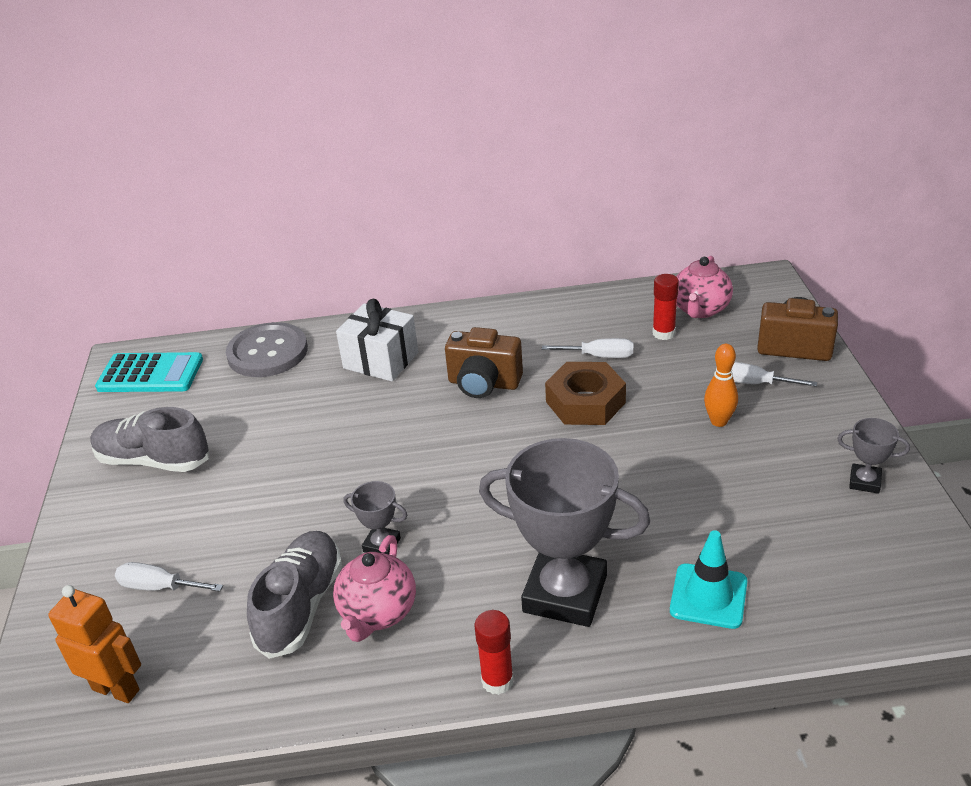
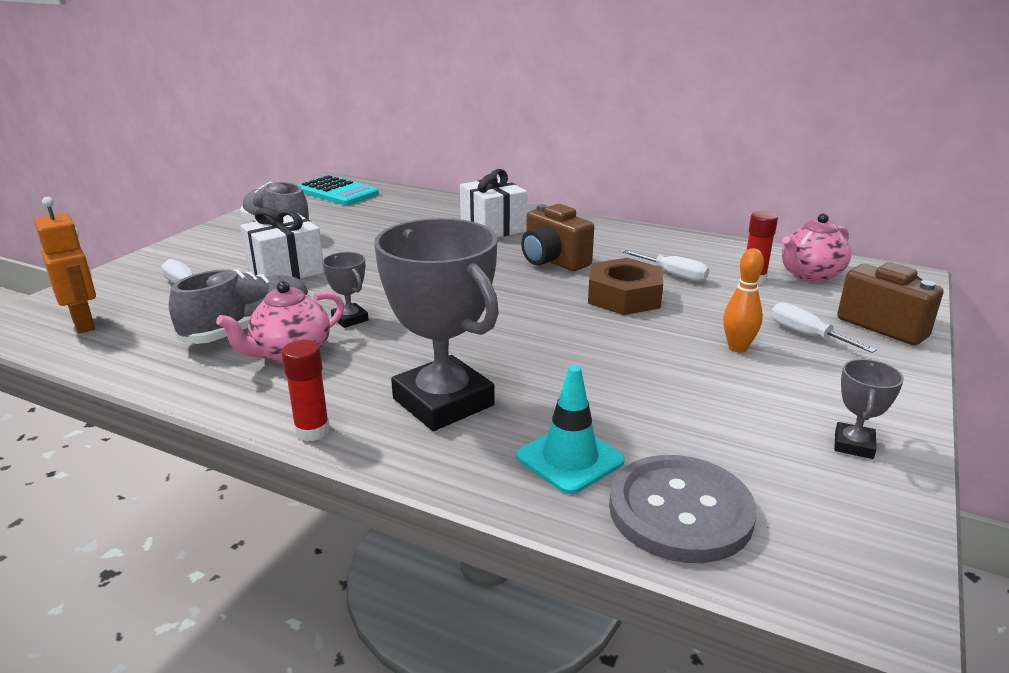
camera: 30 degrees right, 10 degrees down
grey button [226,322,308,377] -> grey button moved to [609,455,757,563]
grey trophy [837,418,910,494] -> grey trophy turned 60 degrees clockwise [834,359,904,459]
none -> white gift [240,207,324,279]

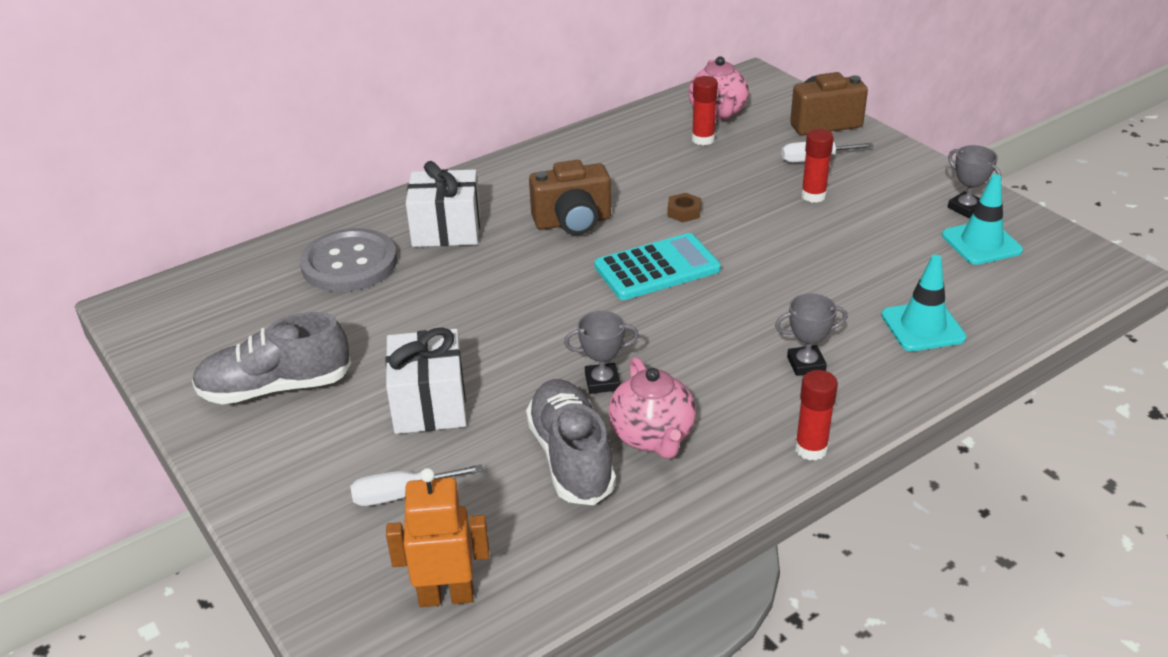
camera: 60 degrees left, 10 degrees up
turquoise calculator [297,175,379,205] -> turquoise calculator moved to [594,233,721,300]
grey trophy [374,218,499,431] -> grey trophy [775,293,848,376], size x0.45
brown nut [588,258,663,315] -> brown nut [667,193,701,222], size x0.45
grey button [609,455,757,563] -> grey button moved to [300,228,397,292]
white screwdriver [623,250,709,282] -> none
orange bowling pin [723,248,764,353] -> red glue stick [801,129,834,203]
none -> turquoise traffic cone [942,174,1023,265]

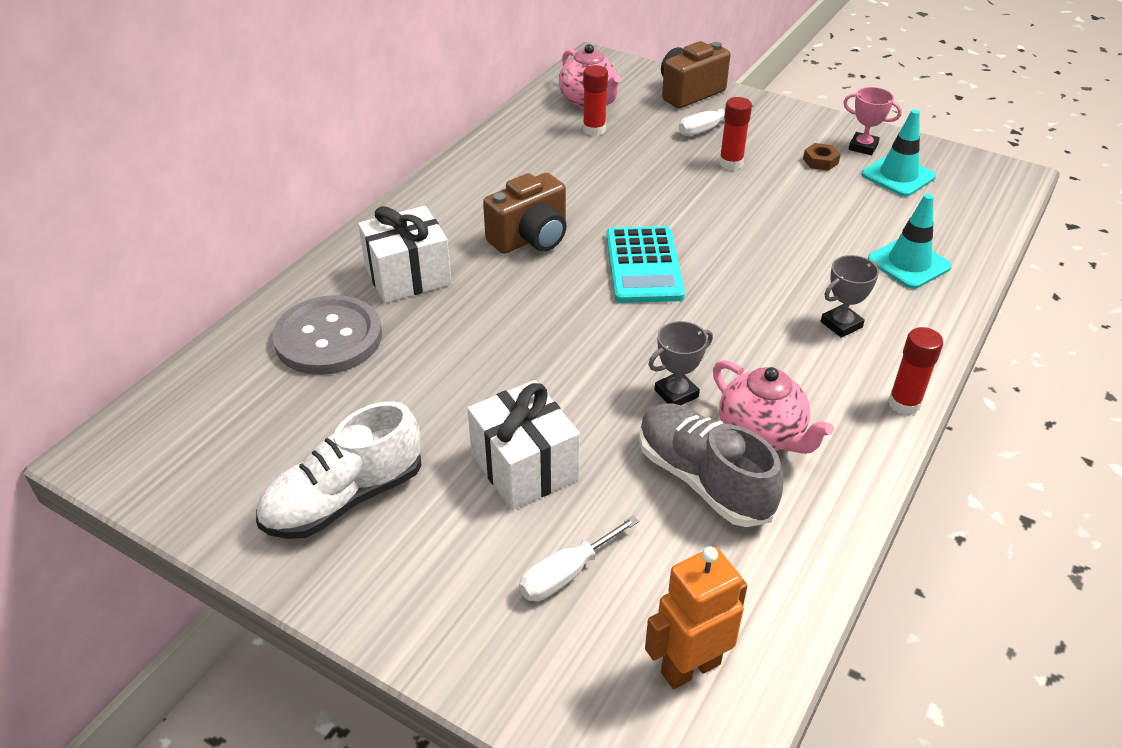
camera: 25 degrees left, 5 degrees up
grey shoe [192,312,351,404] -> white shoe [256,401,422,539]
turquoise calculator [594,233,721,300] -> turquoise calculator turned 135 degrees clockwise [606,226,685,303]
brown nut [667,193,701,222] -> brown nut moved to [803,143,841,171]
grey trophy [948,145,1002,218] -> pink trophy [843,87,902,155]

